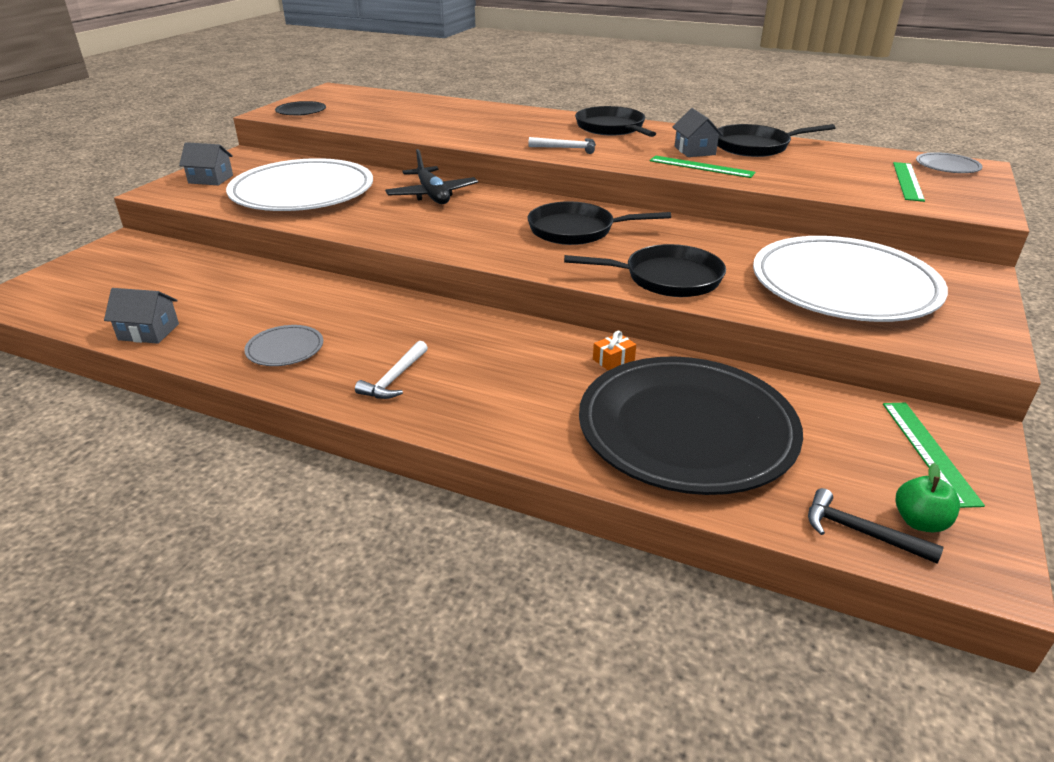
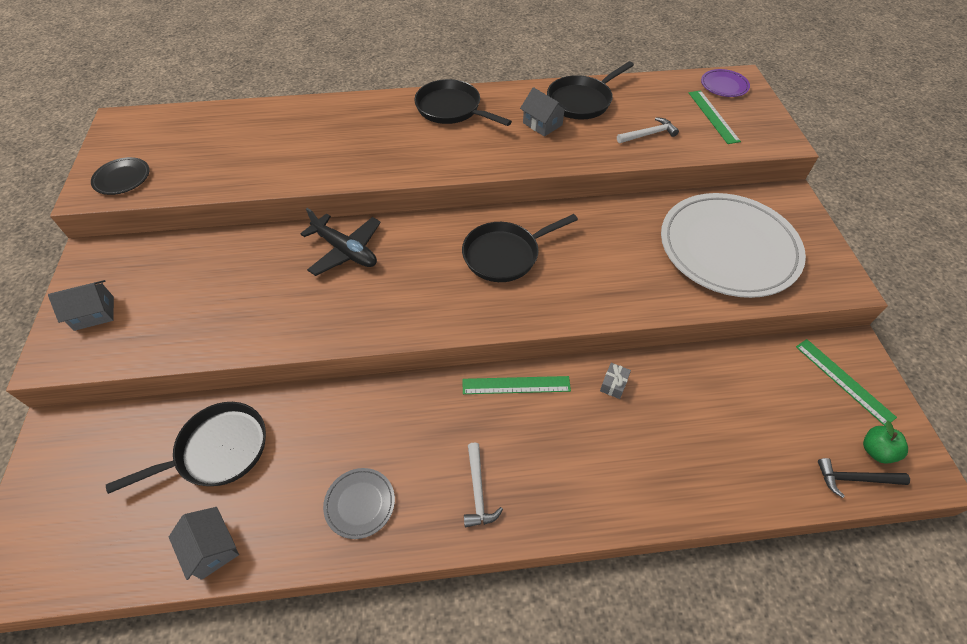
camera: 30 degrees left, 20 degrees up
grey house [104,288,179,344] -> grey house turned 75 degrees clockwise [169,507,239,580]
white plate [226,158,373,211] -> none
white hammer [528,137,596,154] -> white hammer moved to [617,117,679,143]
black pan [564,244,726,297] -> black pan moved to [106,402,266,494]
black plate [579,356,803,495] -> none
orange gift [593,331,636,371] -> grey gift [600,363,631,399]
green ruler [650,155,756,178] -> green ruler moved to [463,376,571,394]
grey plate [916,152,983,173] -> purple plate [701,69,750,97]

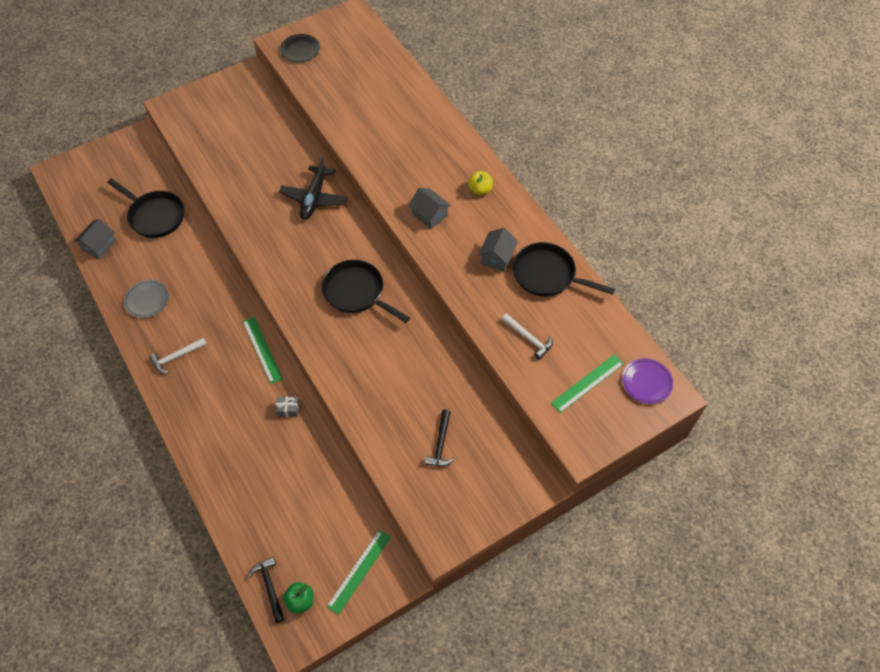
camera: 65 degrees right, 5 degrees up
grey house [48,280,114,331] -> grey house moved to [409,188,451,229]
black pan [414,79,512,126] -> yellow apple [468,171,493,195]
white plate [661,193,806,298] -> black hammer [425,409,454,466]

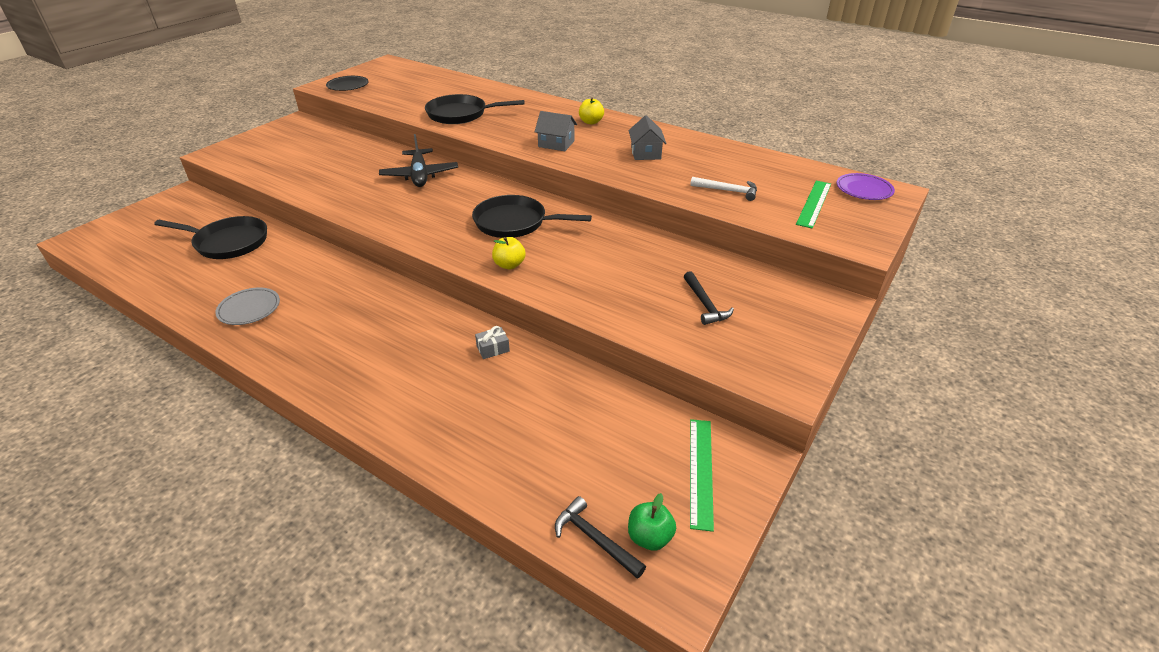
camera: 25 degrees left, 20 degrees down
grey house [74,219,116,259] -> none
white hammer [149,338,207,373] -> none
green ruler [242,317,283,384] -> none
black pan [513,242,615,296] -> black pan moved to [425,94,524,124]
none -> yellow apple [492,237,526,269]

